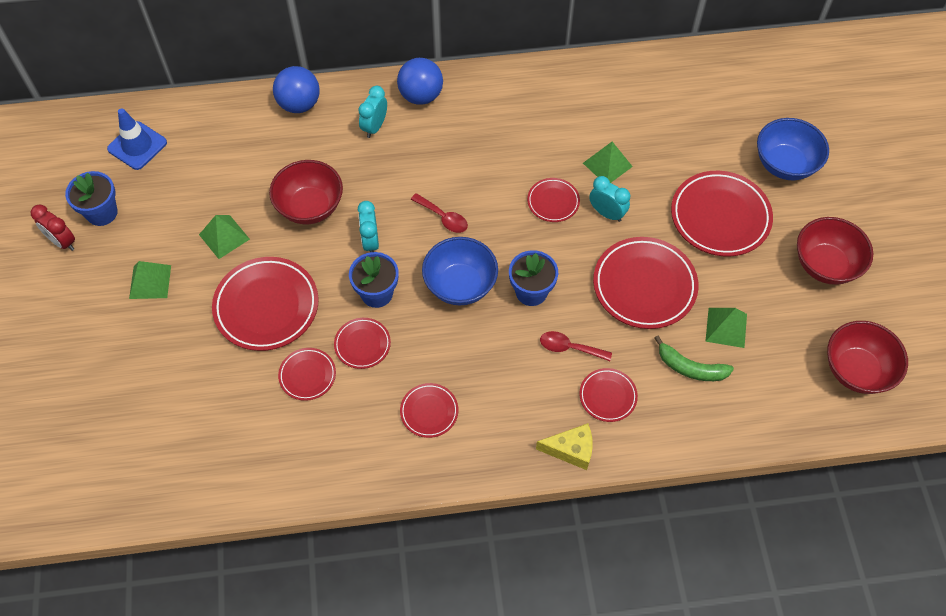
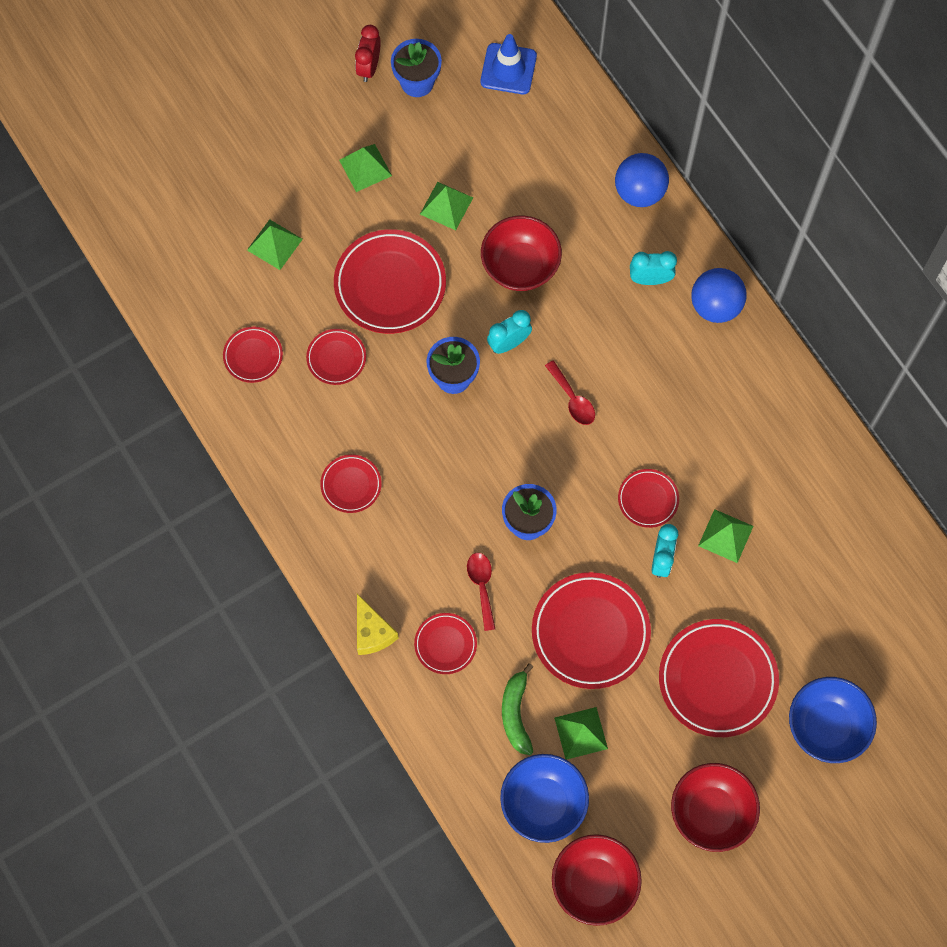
camera: 65 degrees right, 10 degrees up
red plate [334,318,391,369] -> red plate moved to [223,327,283,383]
red spoon [411,193,468,233] -> red spoon turned 45 degrees counterclockwise [545,360,595,425]
blue bowl [422,237,498,305] -> blue bowl moved to [500,754,589,843]
none -> green pyramid [247,219,303,270]

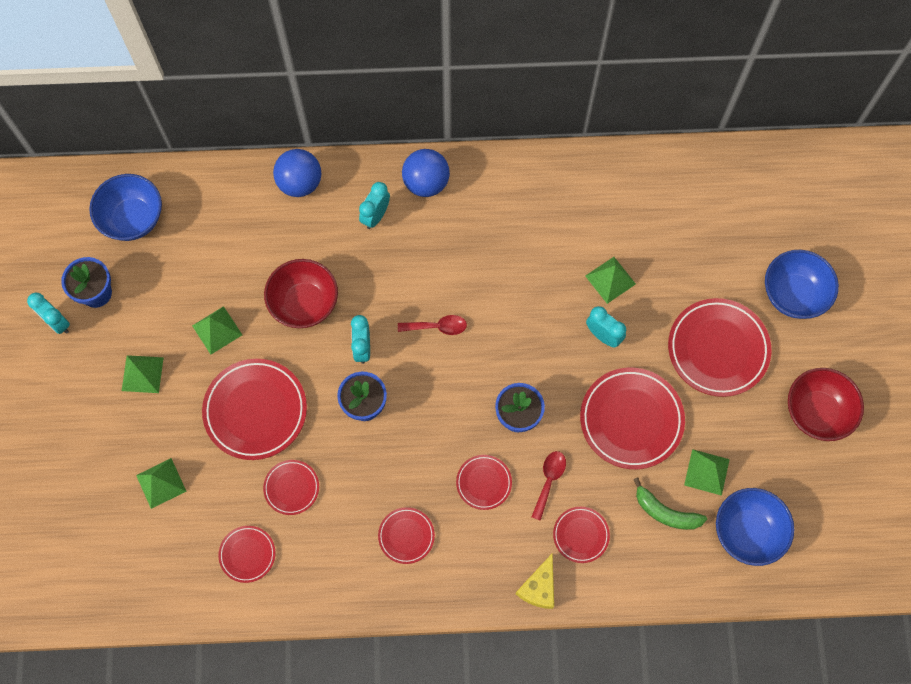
camera: 60 degrees left, 0 degrees up
red clock [355,25,381,82] -> turquoise clock [27,293,70,334]
yellow cheese [357,594,398,655] -> yellow cheese turned 105 degrees clockwise [516,553,554,609]
red spoon [467,553,495,631] -> red spoon turned 90 degrees clockwise [532,451,566,521]
blue traffic cone [481,34,537,94] -> blue bowl [89,174,162,241]
red bowl [552,834,642,926] -> none
red plate [618,469,679,528] -> red plate moved to [456,455,512,510]

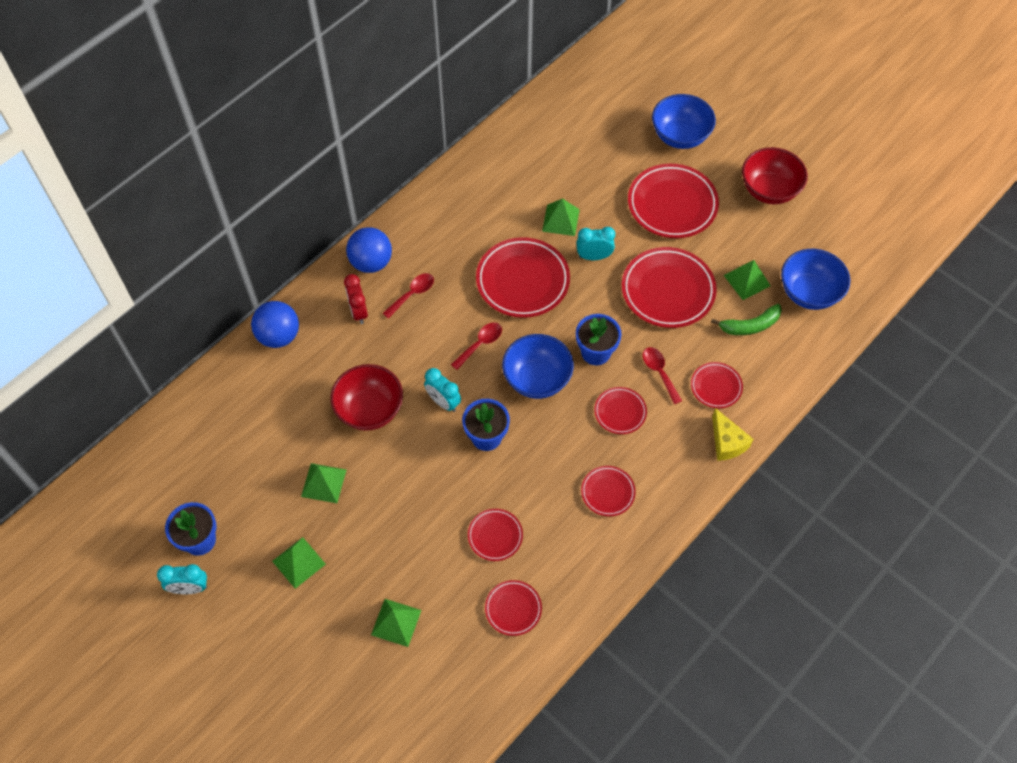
camera: 45 degrees left, 10 degrees down
blue bowl [89,174,162,241] -> blue bowl moved to [502,334,574,399]
red plate [202,359,307,460] -> red plate moved to [476,237,570,318]
turquoise clock [359,182,390,229] -> red clock [344,274,368,324]
none -> red spoon [383,273,434,319]

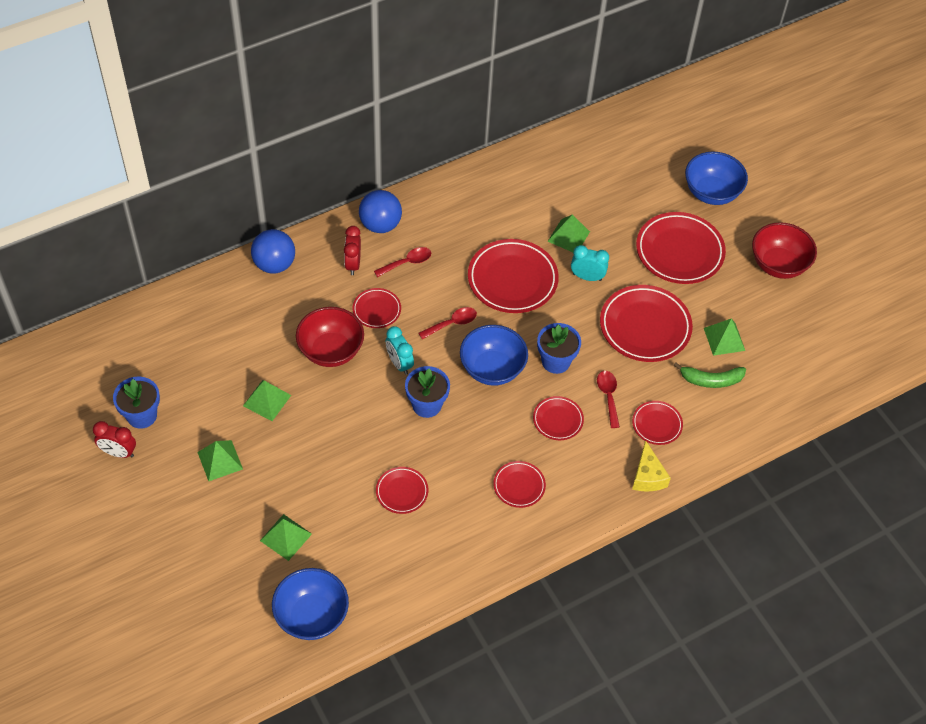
camera: 15 degrees right, 5 degrees down
turquoise clock [157,564,207,594] -> red clock [93,421,136,458]
red plate [485,580,542,636] -> red plate moved to [353,288,401,328]
blue bowl [781,249,850,310] -> blue bowl moved to [272,568,349,640]

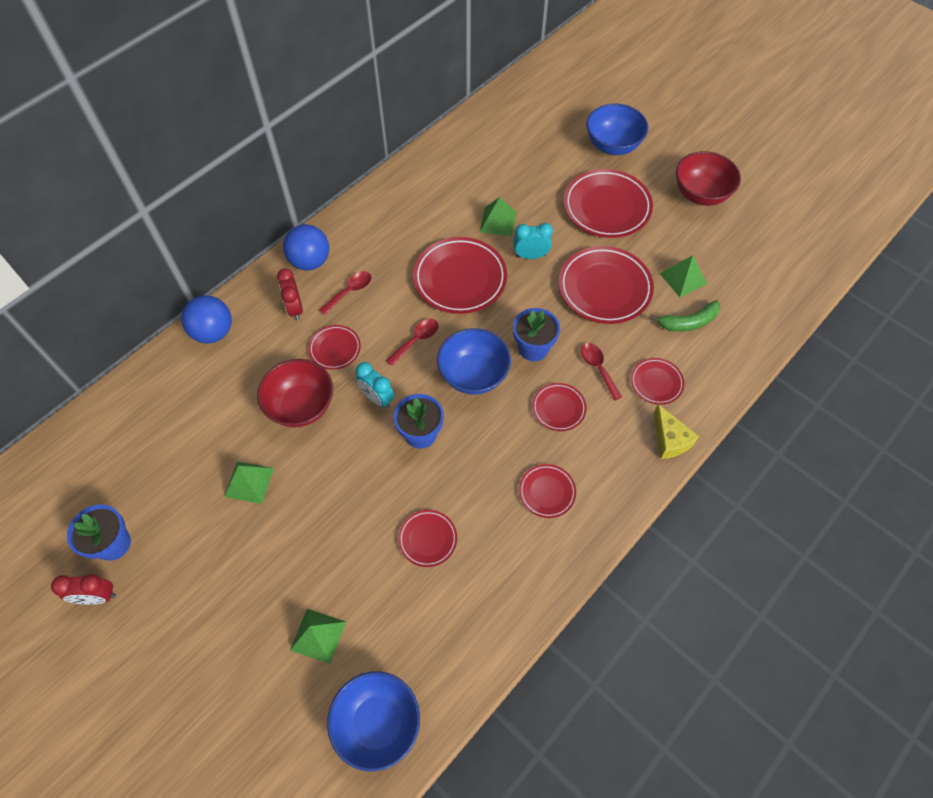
camera: 15 degrees left, 5 degrees up
green pyramid [197,440,243,481] -> none

